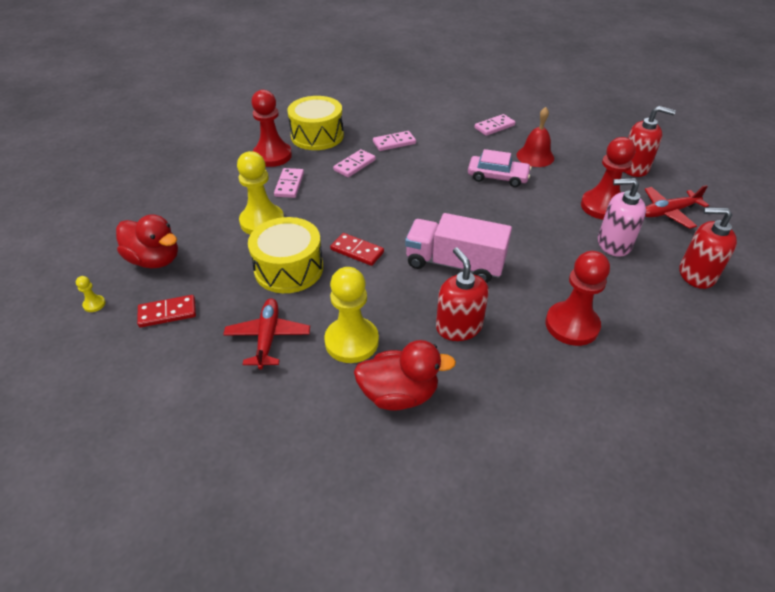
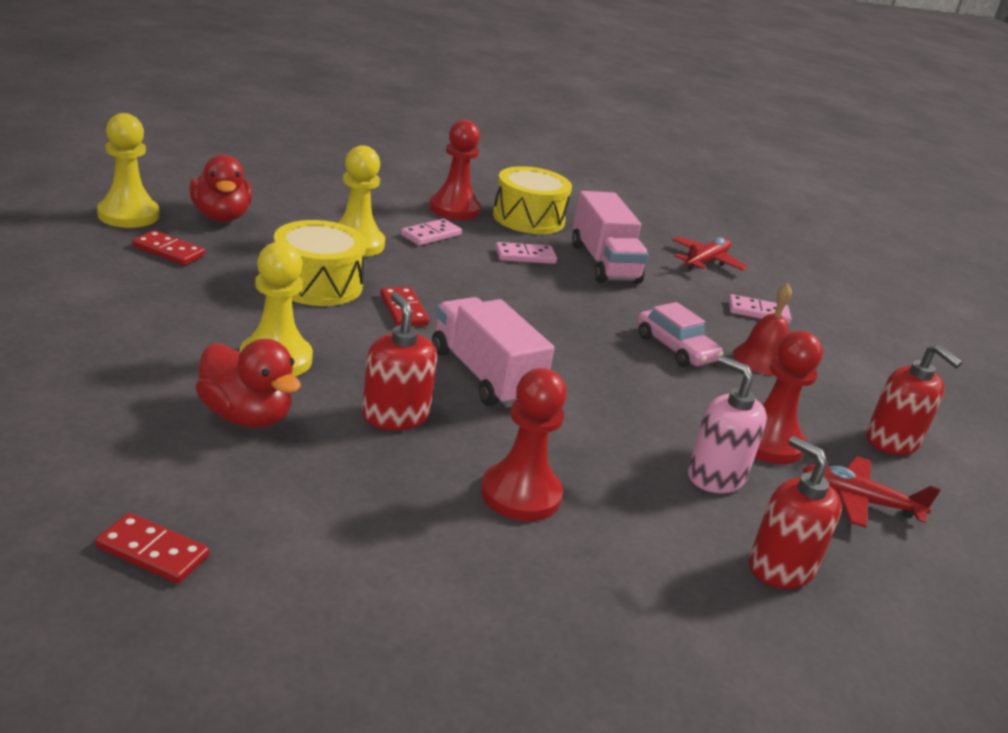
camera: 35 degrees right, 15 degrees down
yellow pawn [76,276,106,312] -> yellow pawn [97,113,159,228], size x2.43
red plane [223,298,310,369] -> red plane moved to [672,236,748,271]
pink domino [373,131,416,151] -> pink truck [572,191,649,284]
red soap dispenser [436,248,489,341] -> red soap dispenser turned 45 degrees counterclockwise [362,292,437,430]
none -> red domino [95,513,209,584]

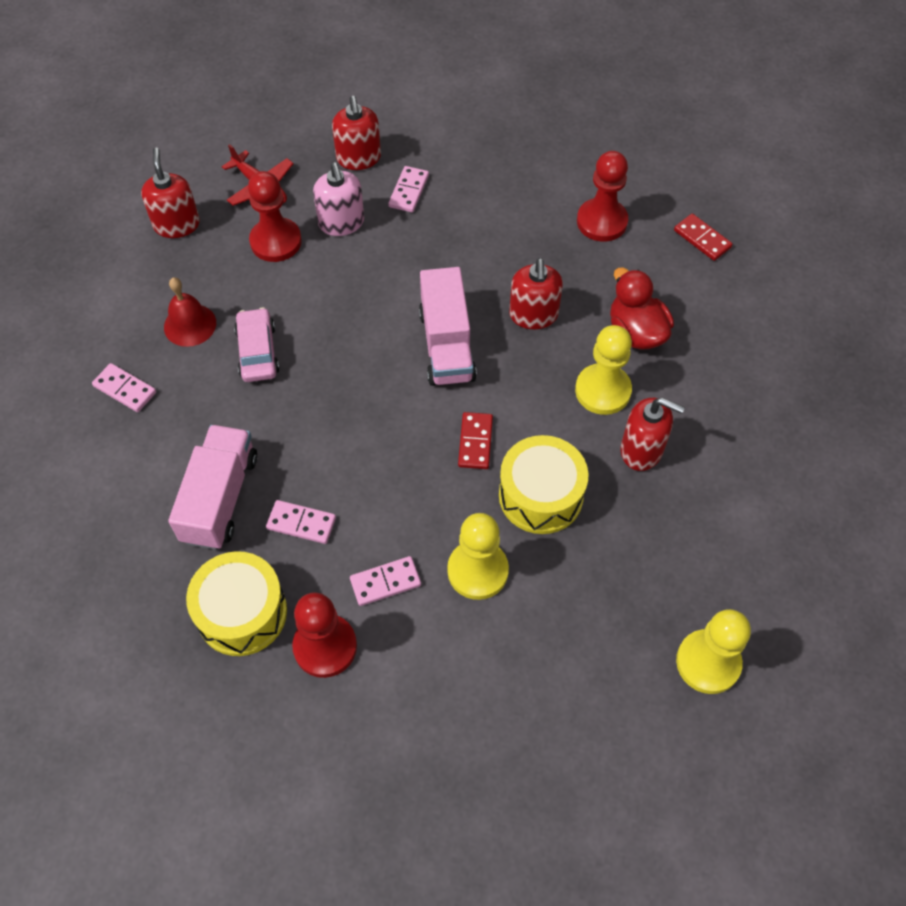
camera: 150 degrees left, 30 degrees up
red domino [132,230,205,265] -> none
red duck [189,154,252,222] -> none
red pawn [481,368,567,521] -> red pawn moved to [577,151,628,242]
red plane [672,236,748,271] -> none
none -> pink domino [388,166,429,212]
none -> red soap dispenser [621,398,685,471]

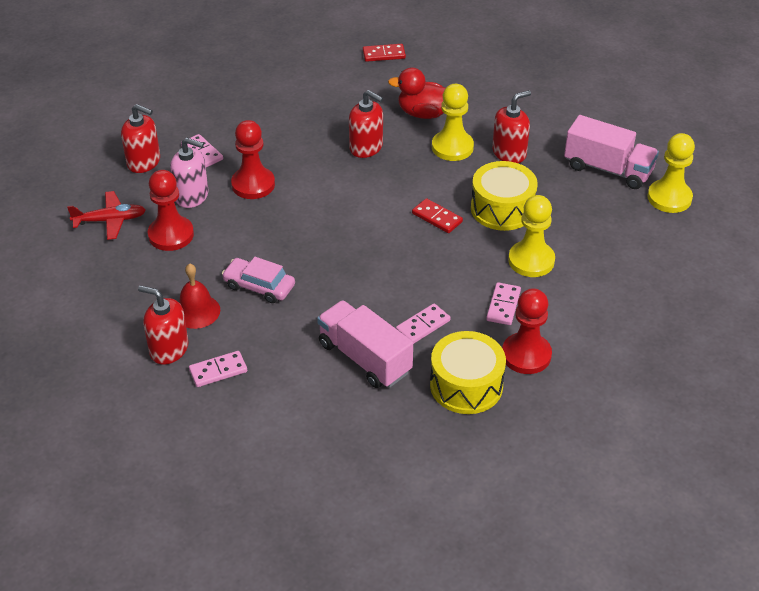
camera: 55 degrees left, 15 degrees down
red soap dispenser [141,147,200,238] -> red soap dispenser moved to [138,286,189,364]
pink truck [419,267,477,386] -> pink truck moved to [564,115,659,189]
red pawn [577,151,628,242] -> red pawn moved to [231,120,275,199]

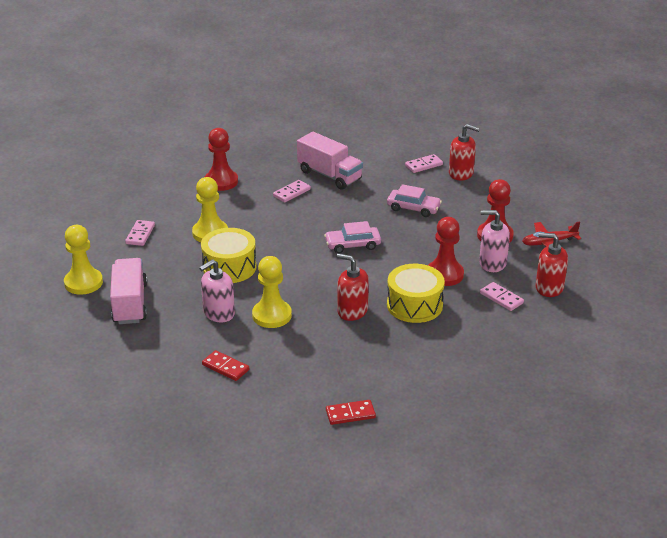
camera: 175 degrees right, 10 degrees down
red bell [179,263,220,329] -> none
red duck [388,68,445,119] -> none
red domino [412,198,463,233] -> red domino moved to [202,350,249,381]
yellow drum [430,331,506,414] -> yellow drum moved to [387,264,445,323]
pink domino [486,282,521,325] -> pink domino moved to [125,220,155,246]
red soap dispenser [492,90,531,163] -> pink soap dispenser [199,259,235,322]
pink truck [564,115,659,189] -> pink truck turned 60 degrees clockwise [110,258,147,324]
none -> pink car [324,221,381,253]

